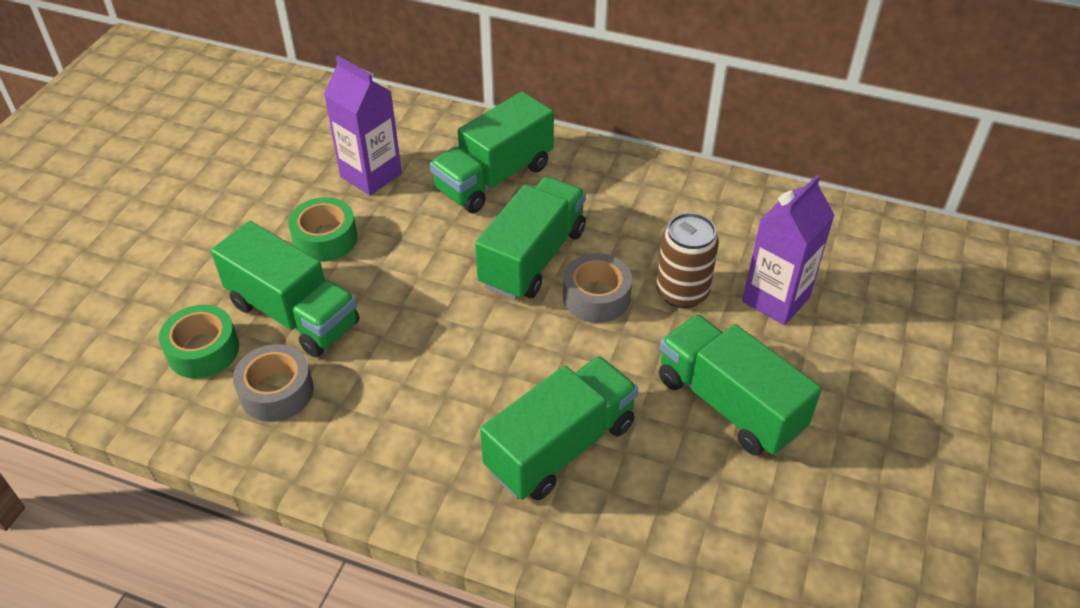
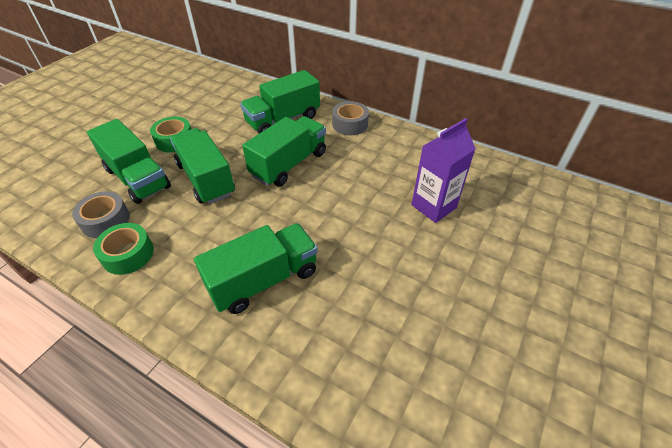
camera: 10 degrees right, 0 degrees up
green tape [159,305,239,379] -> green tape moved to [93,223,154,275]
purple carton [324,56,402,195] -> none
grey tape [563,254,632,323] -> grey tape moved to [332,101,369,135]
brown can [656,213,719,308] -> none
green truck [659,314,822,455] -> green truck moved to [170,128,235,204]

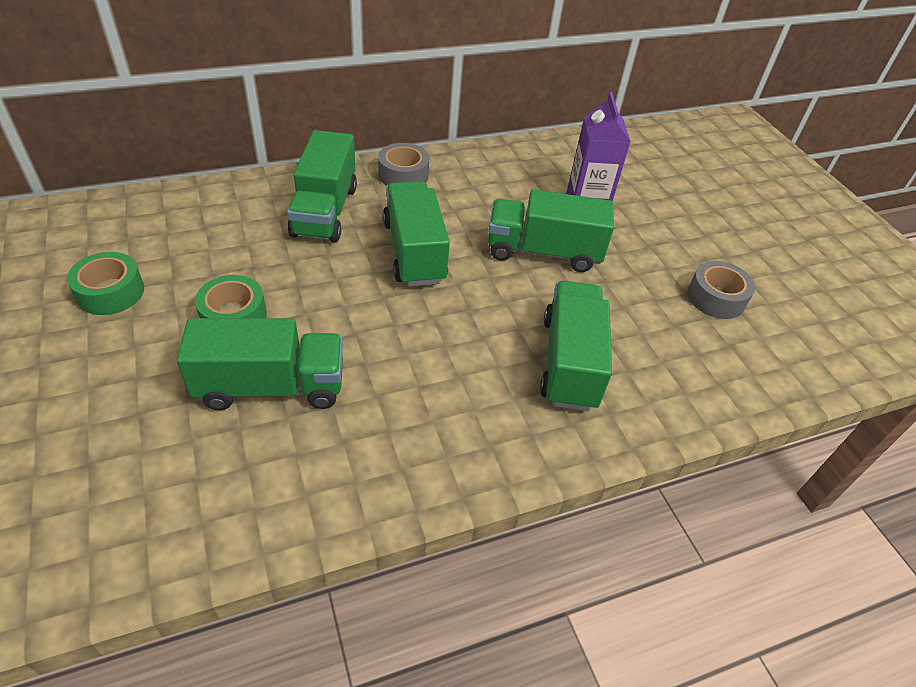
camera: 55 degrees left, 0 degrees up
grey tape [72,191,130,238] -> grey tape moved to [688,261,755,319]
green tape [93,223,154,275] -> green tape moved to [67,252,144,315]
green truck [170,128,235,204] -> green truck moved to [488,189,614,272]

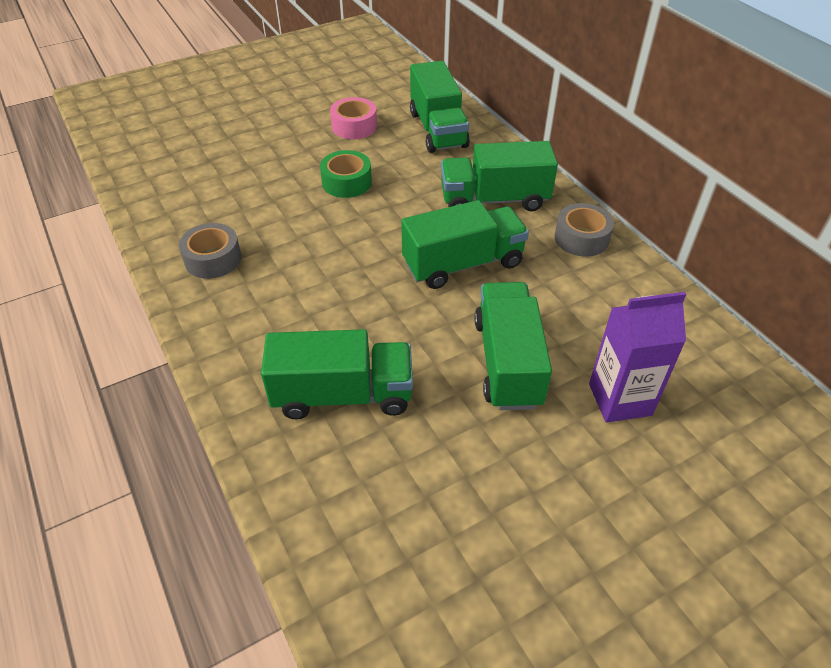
camera: 85 degrees right, 0 degrees up
green tape [67,252,144,315] -> pink tape [330,97,377,139]
green truck [177,318,343,410] -> green truck moved to [410,61,470,153]
grey tape [688,261,755,319] -> grey tape moved to [179,223,241,279]

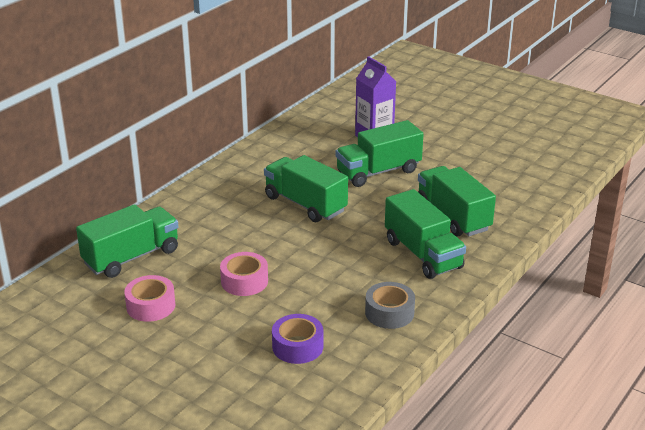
camera: 115 degrees left, 15 degrees down
green tape [320,150,372,198] -> pink tape [220,252,268,296]
green truck [441,141,558,211] -> green truck moved to [385,189,466,279]
grey tape [554,203,614,257] -> none
none -> purple tape [272,314,323,364]

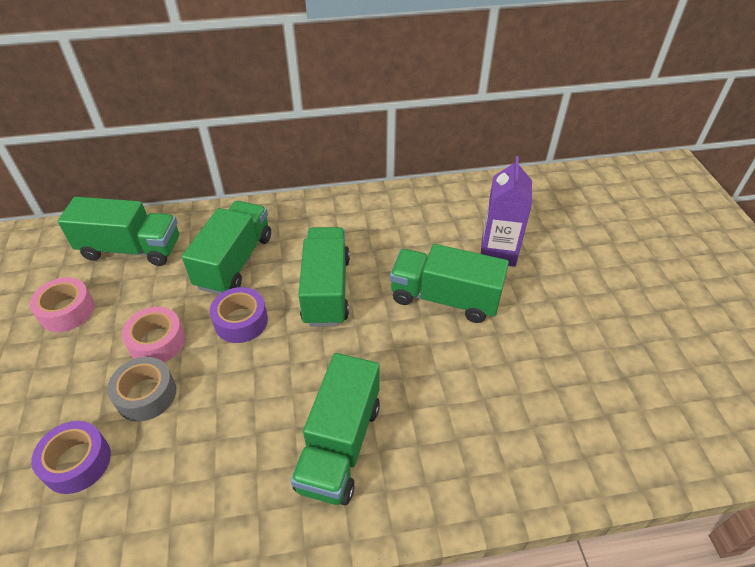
camera: 45 degrees right, 15 degrees up
grey tape [365,282,415,329] -> grey tape moved to [107,357,176,421]
green truck [418,166,496,236] -> green truck moved to [182,201,271,294]
none -> purple tape [210,287,268,343]

